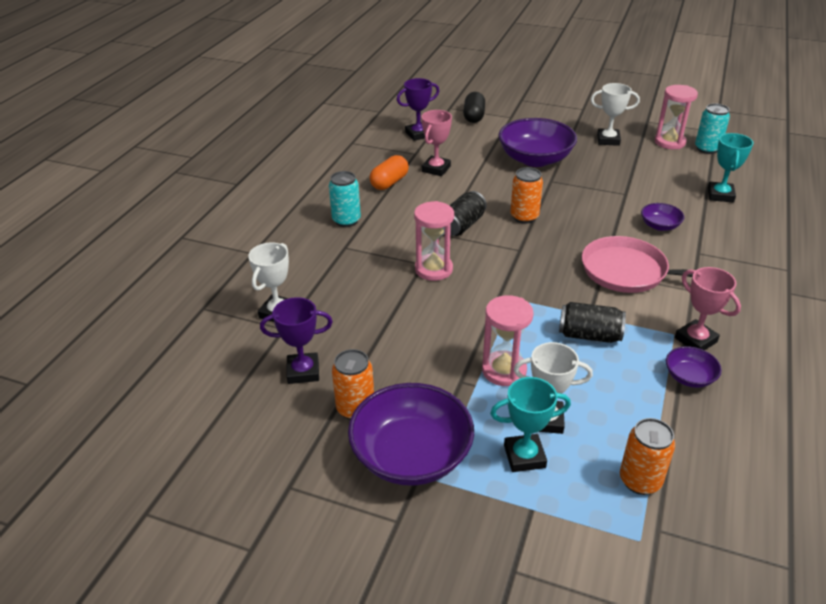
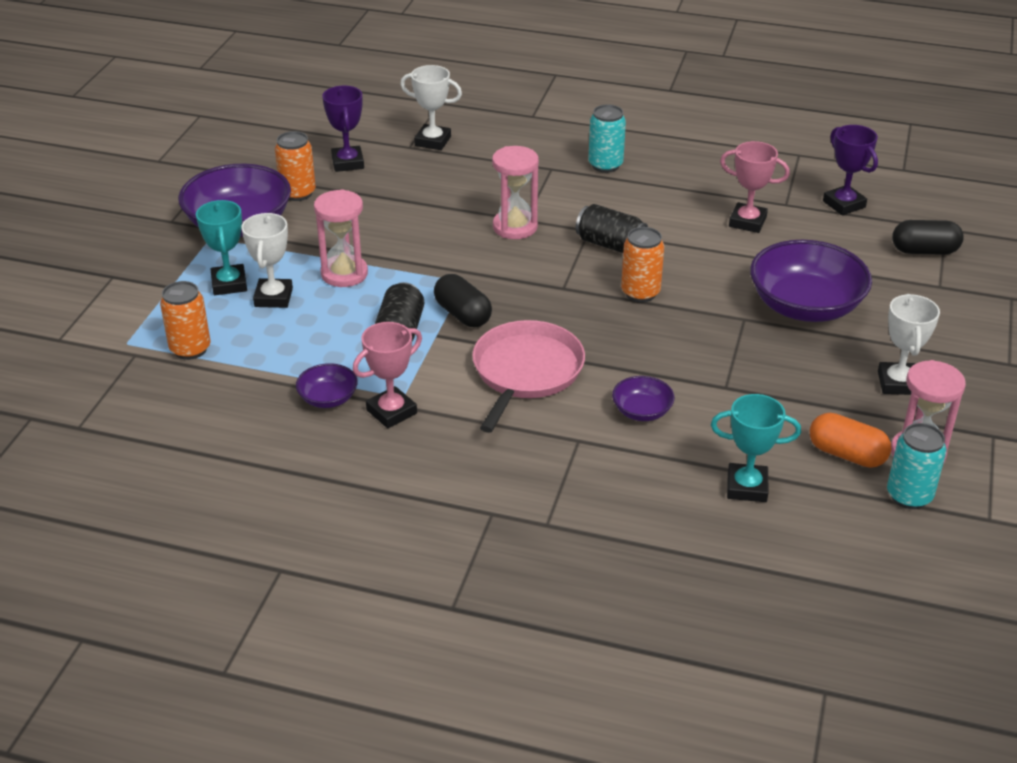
camera: 85 degrees right, 0 degrees up
orange capsule [370,155,409,190] -> orange capsule moved to [810,413,891,468]
none -> black capsule [434,274,492,327]

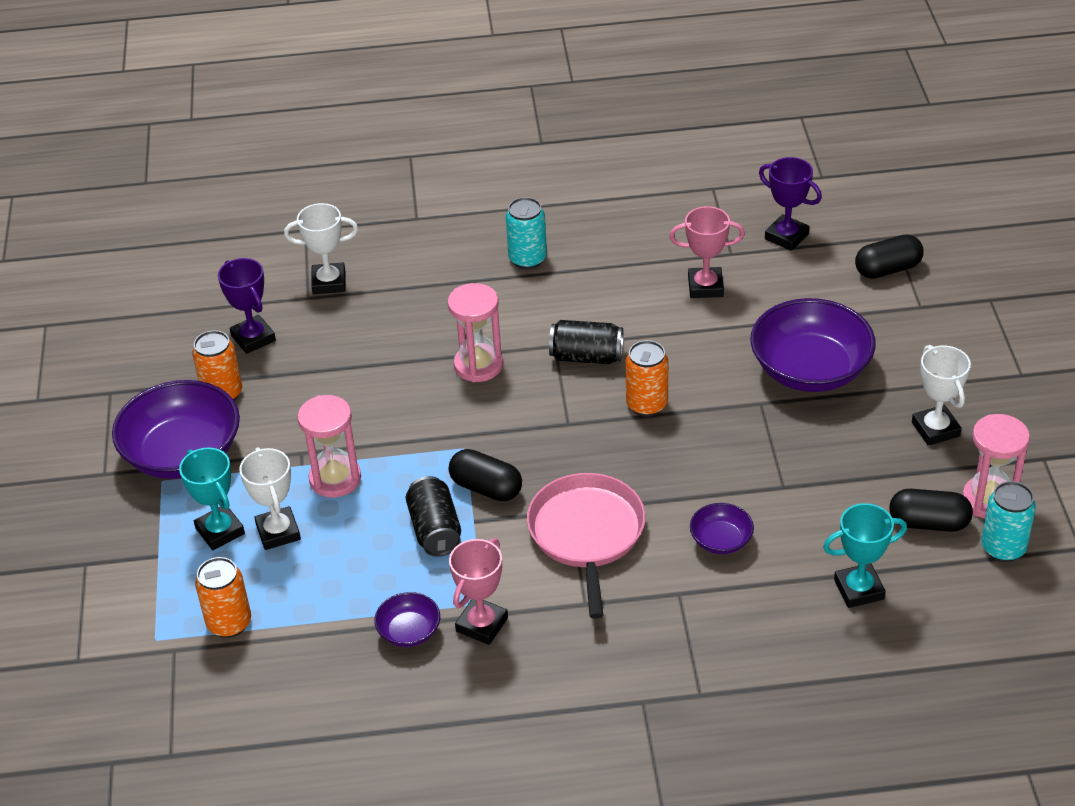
camera: 20 degrees left, 5 degrees up
orange capsule [810,413,891,468] -> black capsule [889,489,973,532]

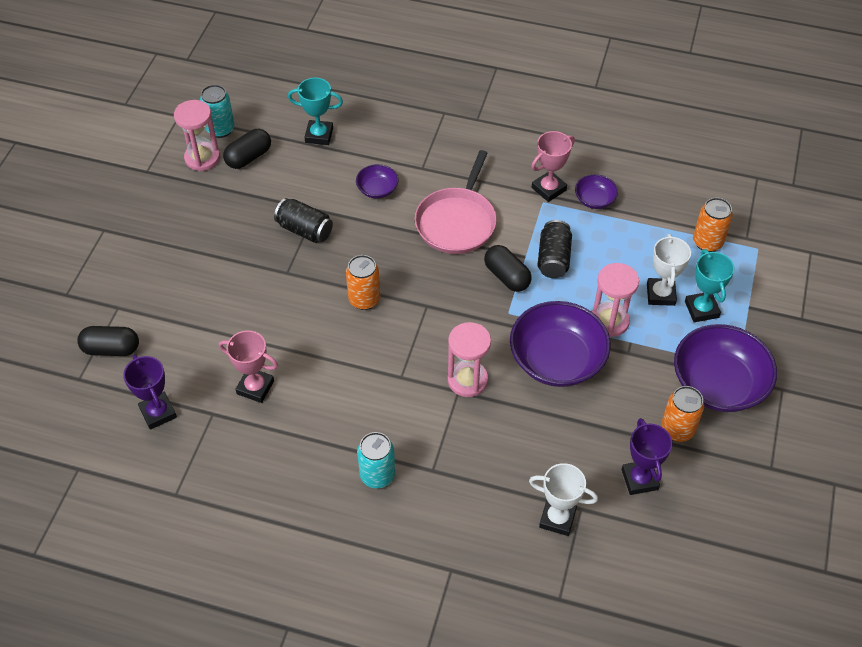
camera: 160 degrees left, 10 degrees up
black can [549,320,623,364] -> black can moved to [274,198,333,243]
purple bowl [750,298,876,392] -> purple bowl moved to [510,301,611,387]
black capsule [889,489,973,532] -> black capsule turned 75 degrees counterclockwise [223,129,271,169]
white trophy [912,345,971,446] -> none

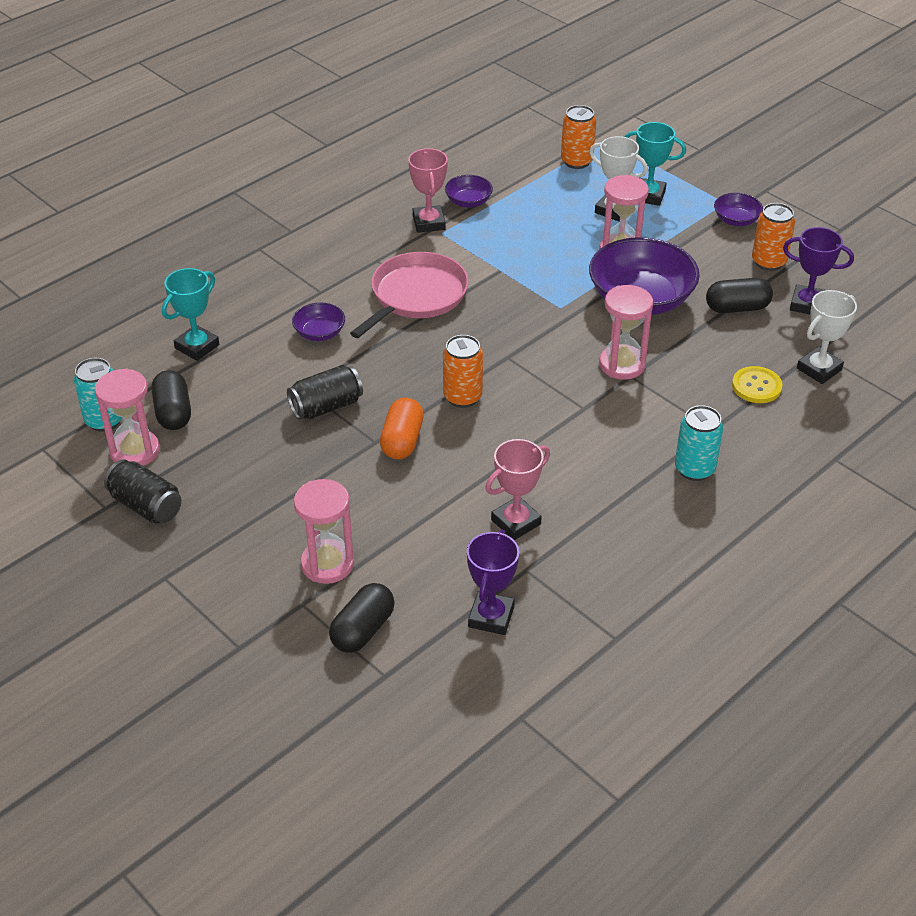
camera: 60 degrees left, 10 degrees down
purple trophy [123,355,177,430] -> purple trophy turned 75 degrees counterclockwise [467,529,519,635]
pink pan [415,150,497,254] -> pink pan turned 105 degrees counterclockwise [350,252,469,338]
black capsule [484,245,532,292] -> black capsule moved to [706,278,773,313]
black can [538,220,572,278] -> black can moved to [104,459,182,523]
purple bowl [674,324,777,412] -> purple bowl [714,193,763,226], size x0.48
none -> pink hourglass [294,479,354,584]
none -> orange capsule [380,398,424,459]
none -> yellow button [732,366,783,403]

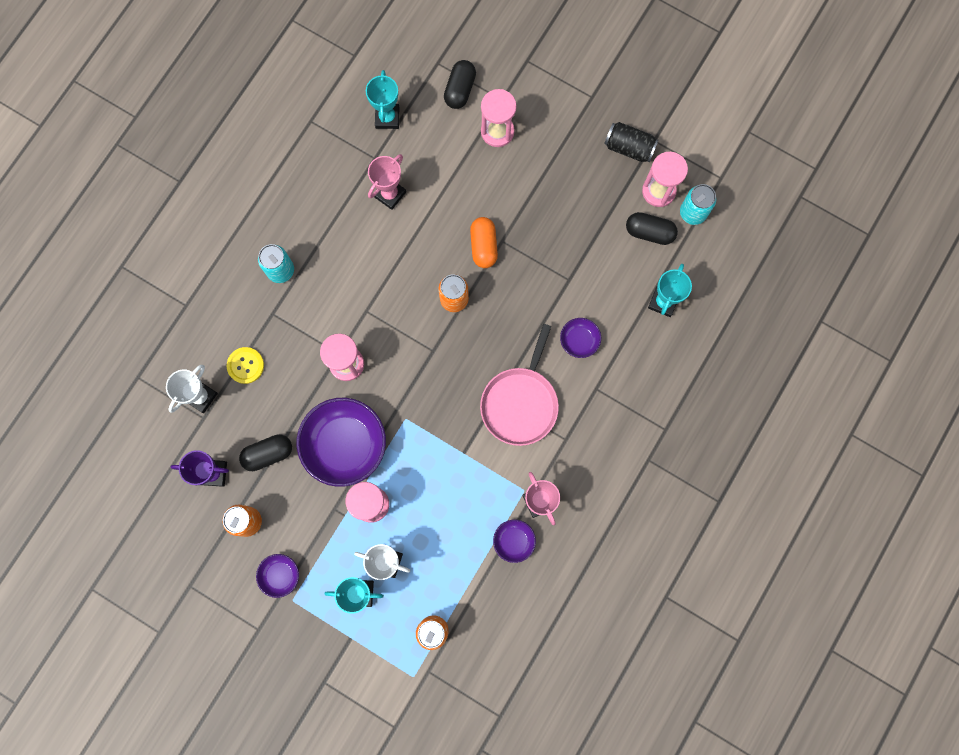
camera: 165 degrees right, 35 degrees up
black capsule [152,370,191,430] -> black capsule turned 45 degrees counterclockwise [626,212,678,245]
black can [287,365,363,420] -> none
purple trophy [467,529,519,635] -> turquoise trophy [366,70,399,129]

